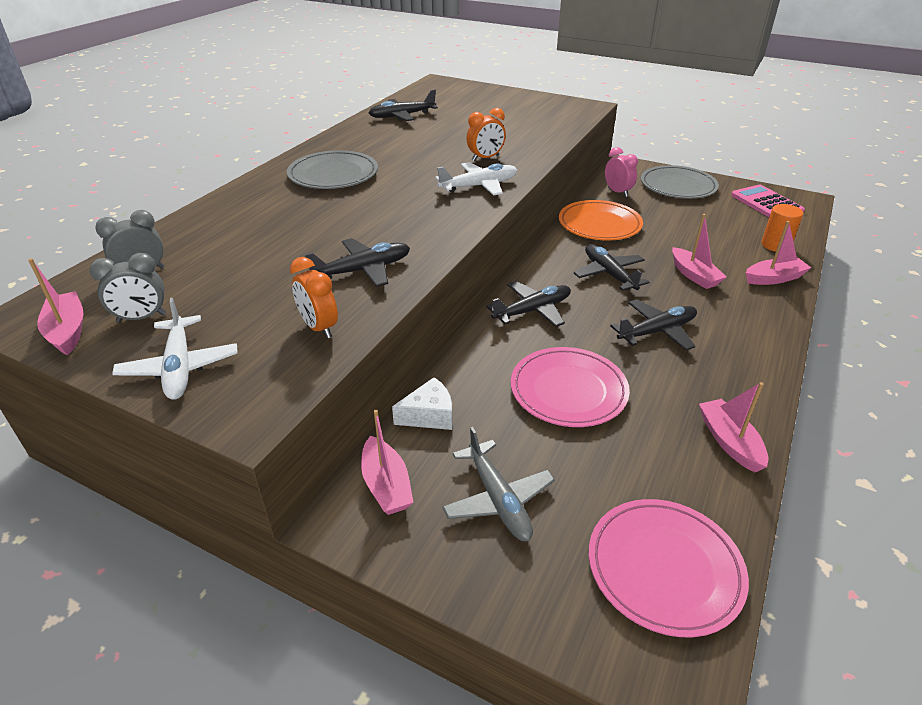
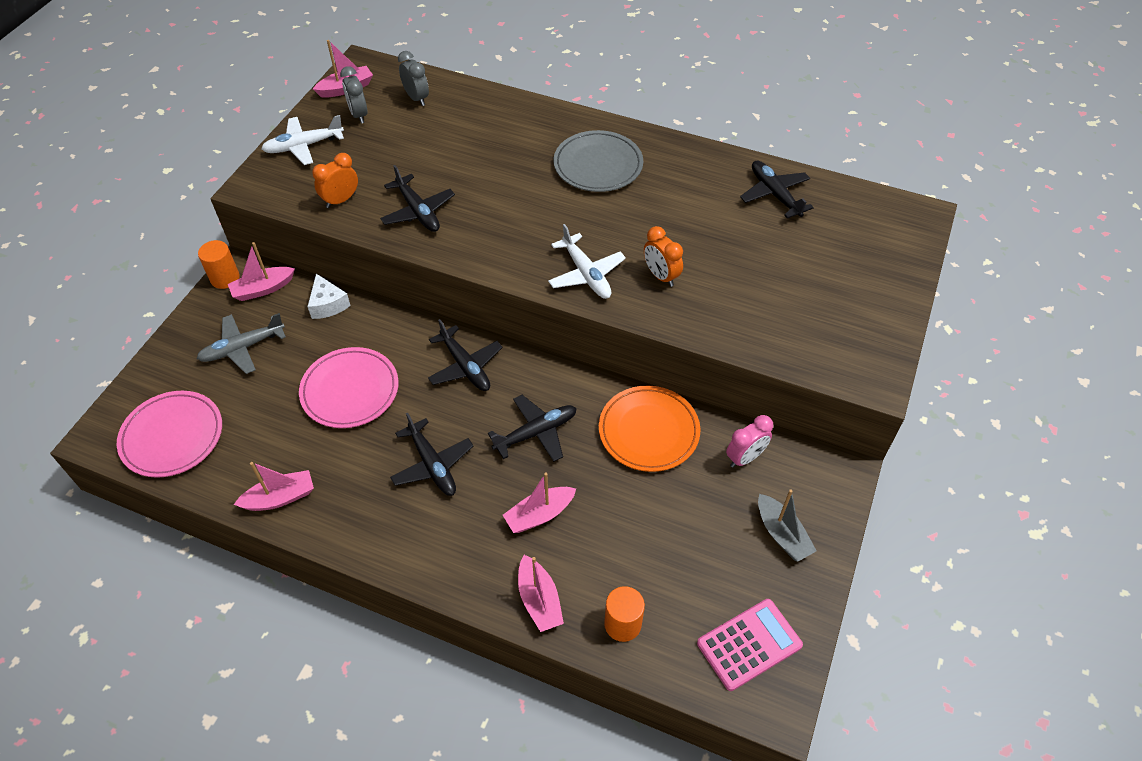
camera: 85 degrees right, 15 degrees up
grey plate [641,165,719,199] -> grey boat [758,489,817,562]
none -> orange cylinder [198,240,240,289]

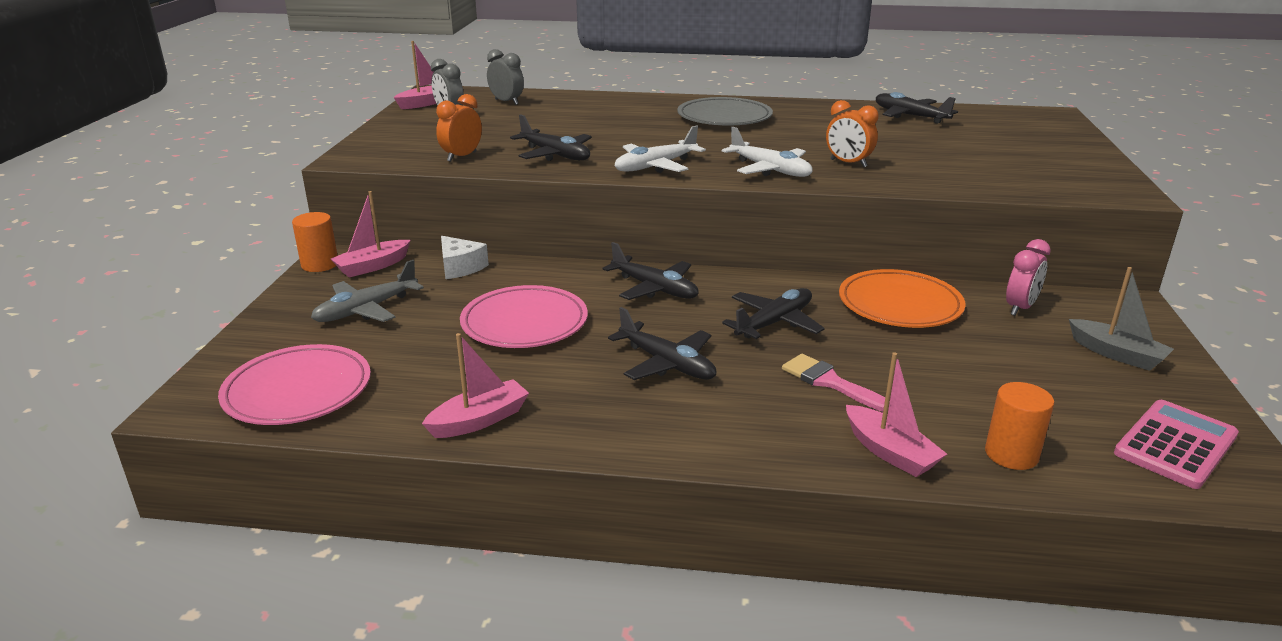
camera: 15 degrees left, 25 degrees down
white plane [261,115,344,165] -> white plane moved to [615,125,706,173]
pink boat [503,472,576,533] -> pink brush [782,354,890,412]

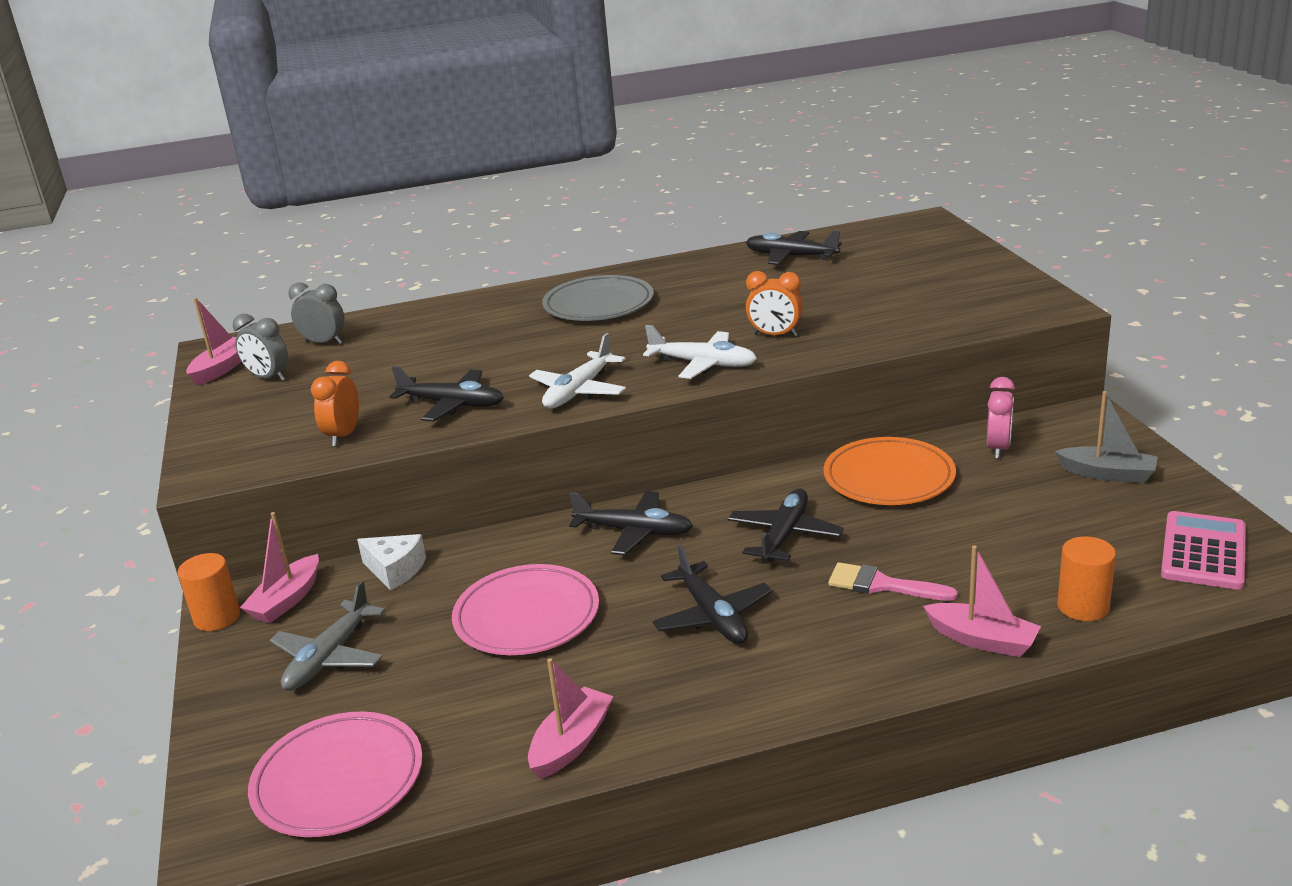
camera: 20 degrees left, 0 degrees up
black plane [608,307,717,380] -> black plane turned 45 degrees clockwise [653,545,772,644]

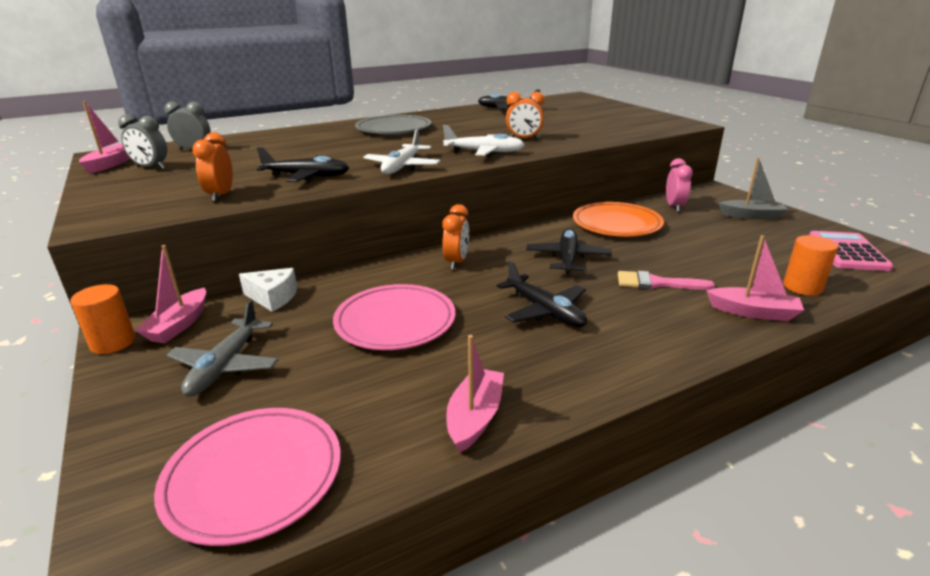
camera: 15 degrees left, 0 degrees up
black plane [569,491,693,555] -> orange clock [442,204,469,270]

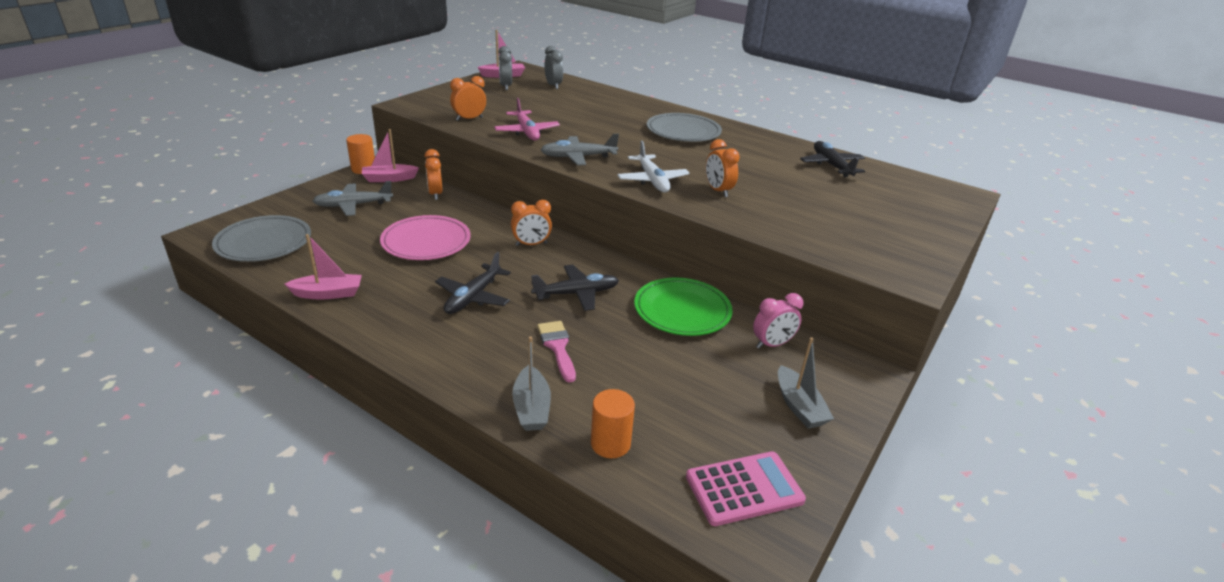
camera: 60 degrees right, 5 degrees up
pink plate [154,408,341,546] -> grey plate [212,215,311,262]
white cheese [239,268,297,312] -> orange clock [424,149,443,200]
black plane [256,147,349,182] -> pink plane [494,98,560,141]
white plane [363,129,440,174] -> grey plane [540,134,619,165]
orange plate [573,202,664,237] -> green plate [634,277,733,336]
pink boat [707,235,804,321] -> grey boat [512,336,551,431]

